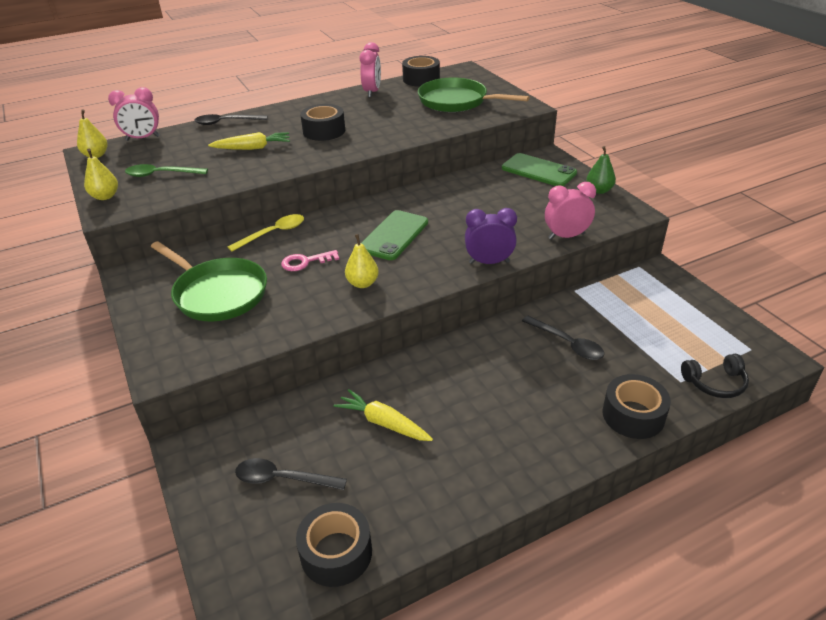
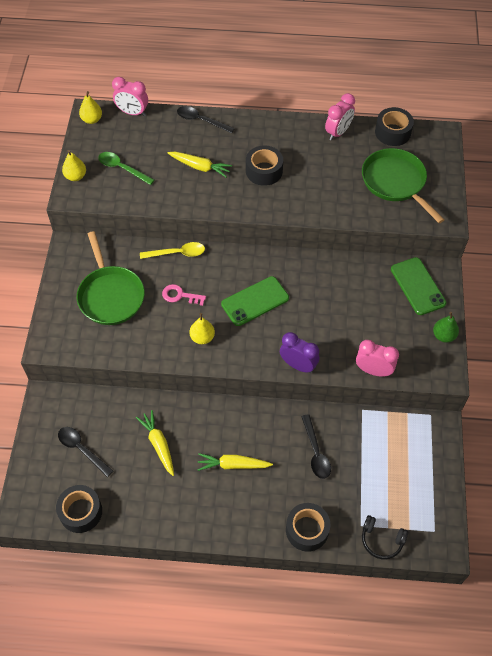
camera: 30 degrees right, 20 degrees up
none -> yellow carrot [197,453,273,471]

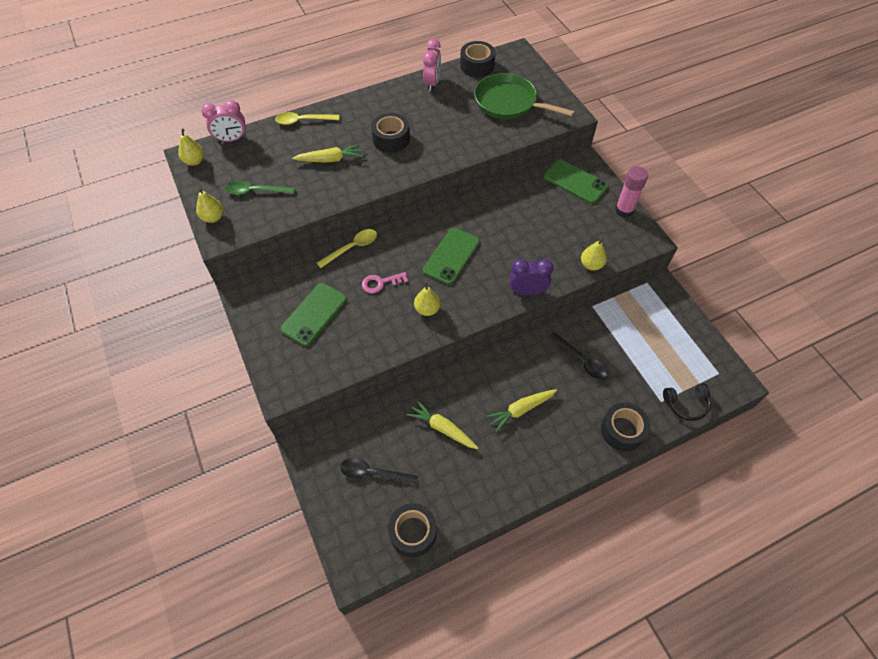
camera: 30 degrees left, 0 degrees up
green pan [77,231,145,325] -> green phone [280,283,347,346]
black spoon [177,106,235,133] -> yellow spoon [275,112,339,125]
pink clock [356,340,399,377] -> yellow pear [581,238,607,271]
green pear [433,312,459,343] -> pink glue stick [615,166,648,218]

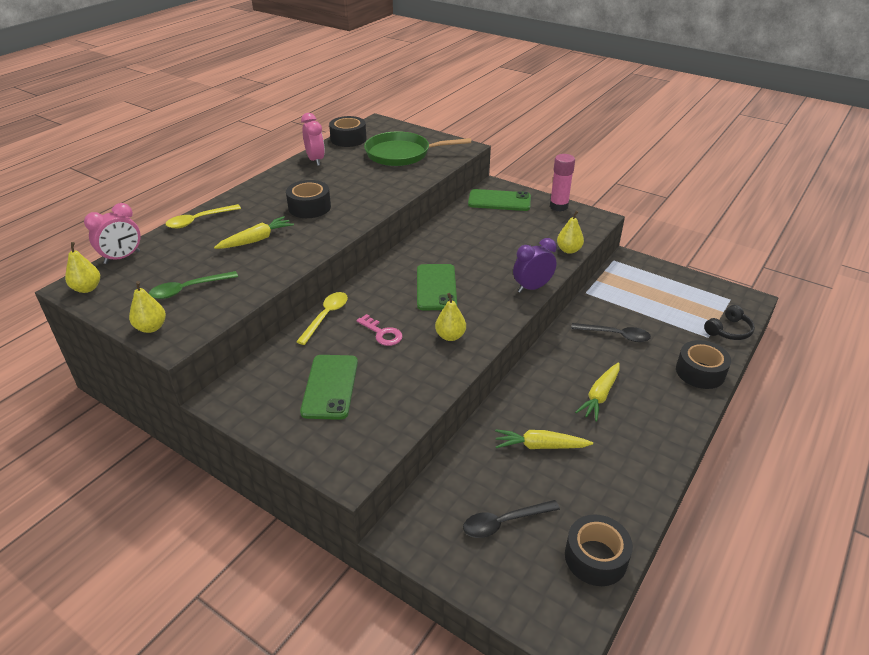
camera: 30 degrees left, 20 degrees down
pink key [362,272,408,293] -> pink key turned 90 degrees counterclockwise [357,314,403,346]

